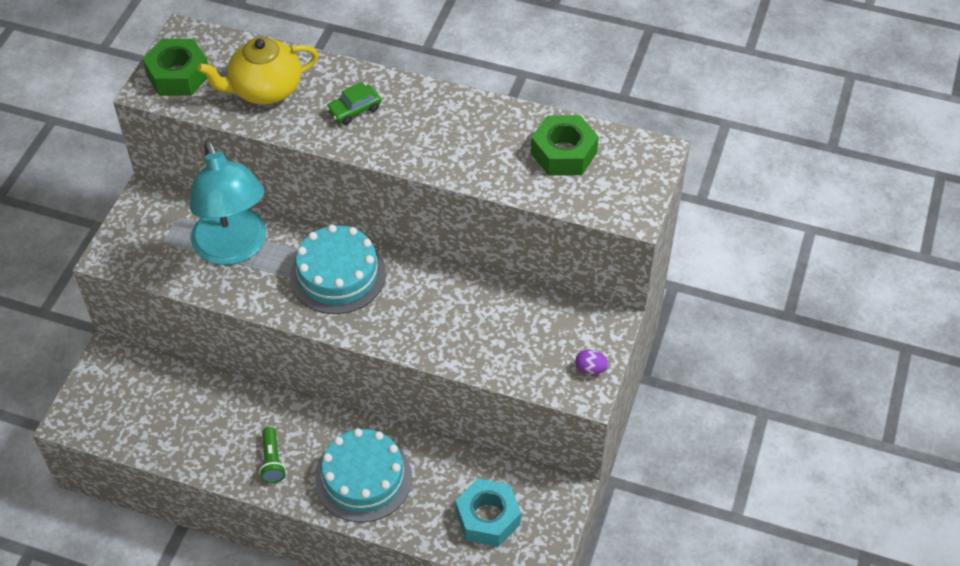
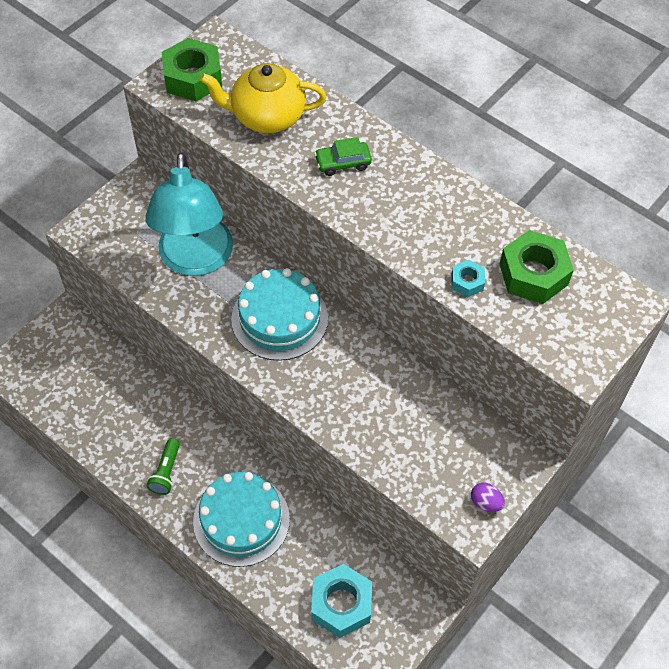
camera: 20 degrees right, 5 degrees up
none -> turquoise nut [452,260,485,297]

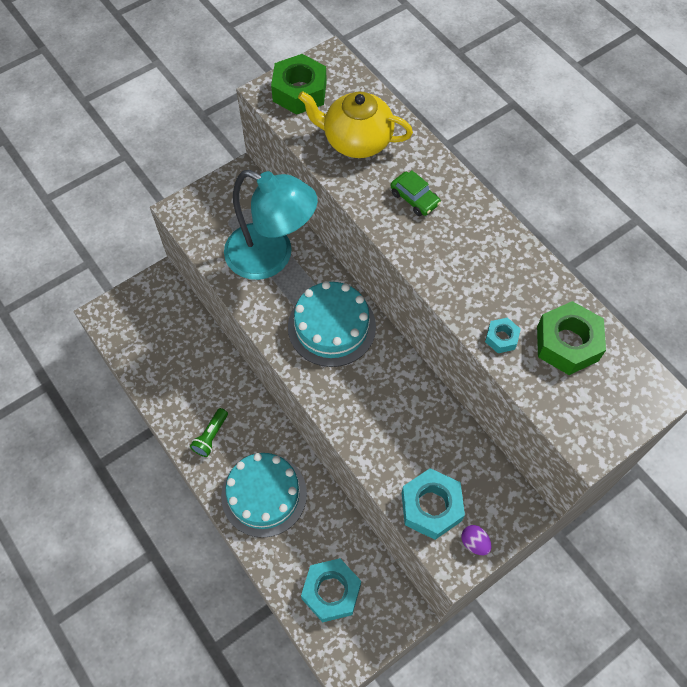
camera: 15 degrees right, 5 degrees up
turquoise lamp [145,152,233,276] -> turquoise lamp turned 75 degrees counterclockwise [224,170,318,280]
green car [314,137,372,176] -> green car turned 135 degrees counterclockwise [391,170,441,216]
none -> turquoise nut [402,468,465,540]

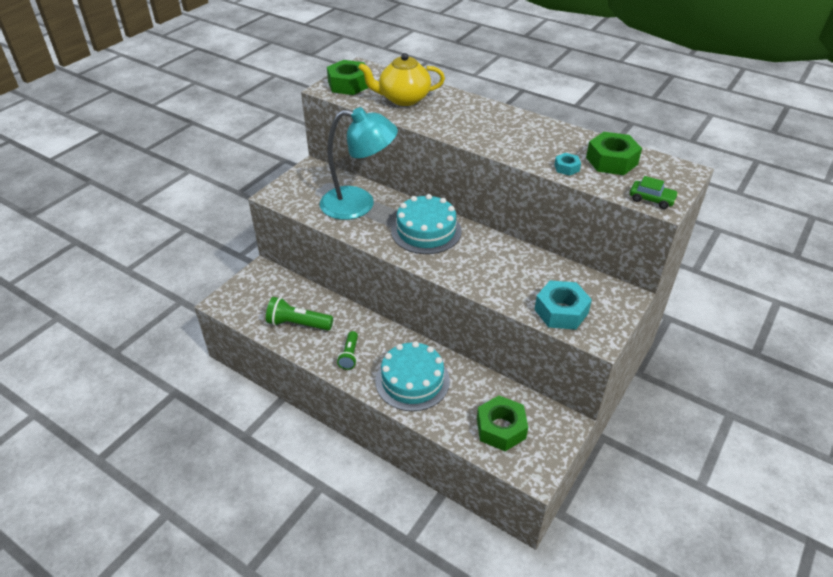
camera: 20 degrees left, 20 degrees down
turquoise nut [301,558,361,622] -> green nut [477,396,528,451]
green car [391,170,441,216] -> green car moved to [630,176,678,209]
purple egg [462,525,491,555] -> none
none -> green flashlight [266,297,333,330]

